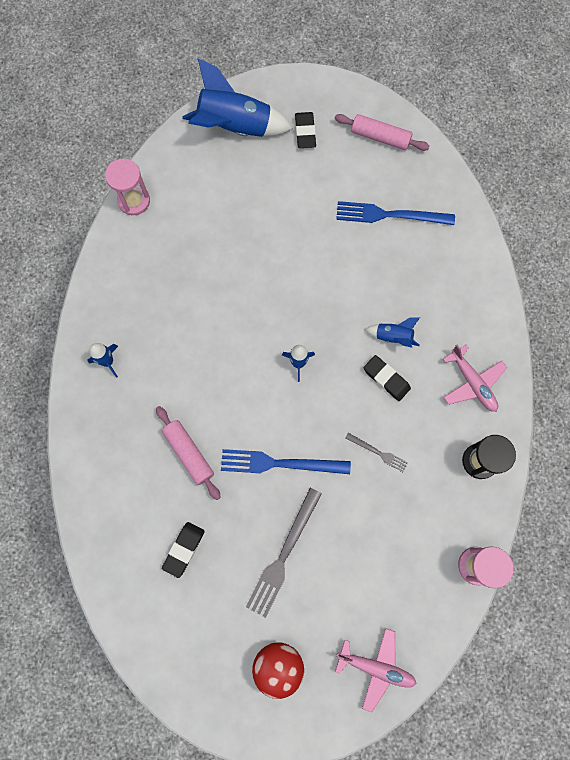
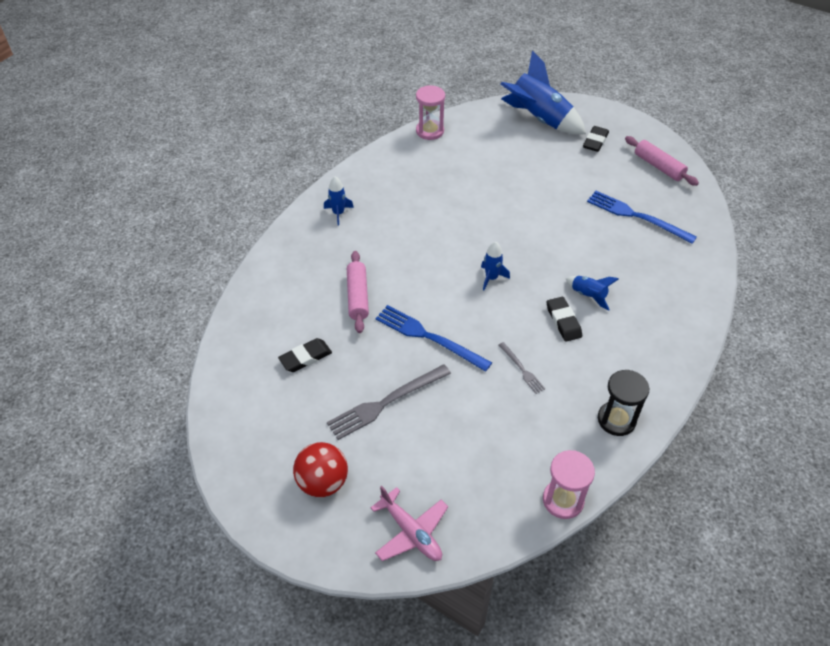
camera: 30 degrees right, 25 degrees down
pink plane [443,345,507,412] -> none

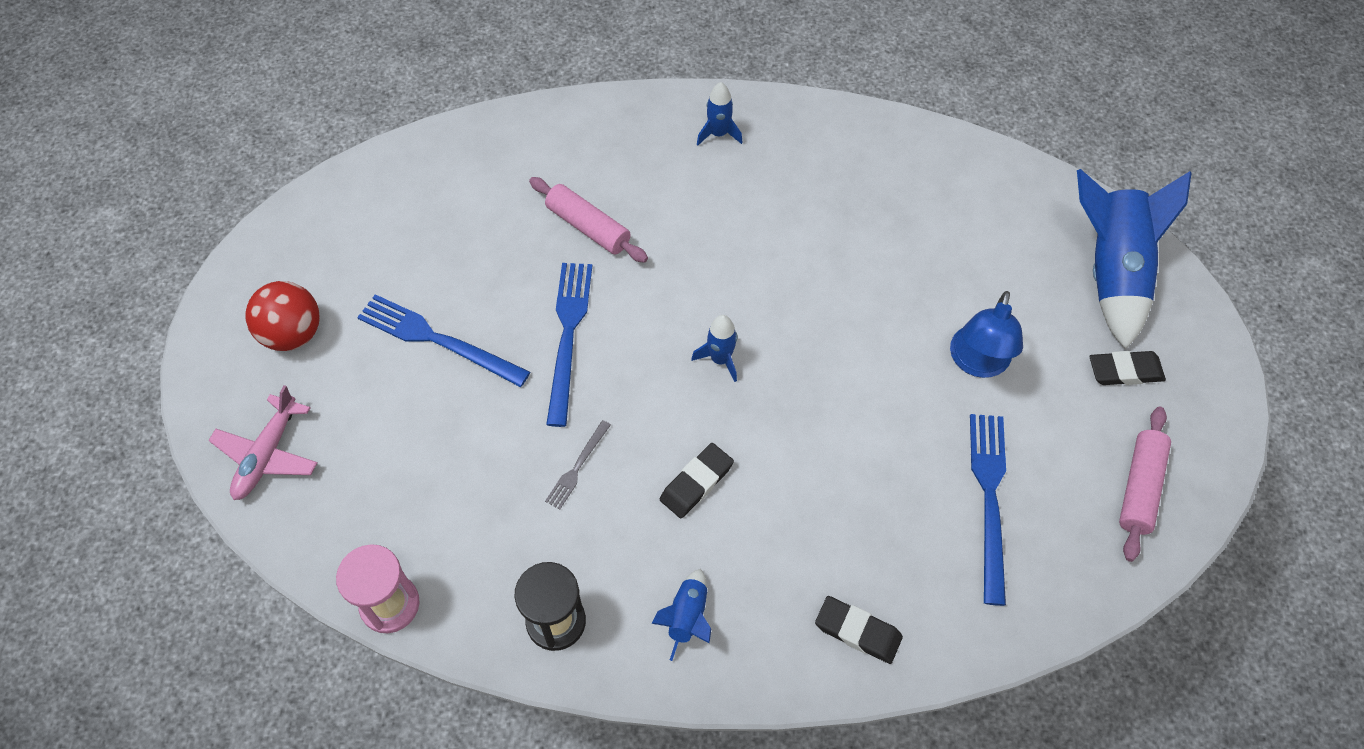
camera: 60 degrees right, 10 degrees up
black eraser [278,338,332,372] -> black eraser moved to [815,596,903,664]
grey fork [327,364,451,440] -> blue fork [357,294,530,387]
pink rolling pin [347,251,369,333] -> pink rolling pin turned 75 degrees clockwise [529,177,648,263]
pink hourglass [416,85,445,140] -> none
blue rocket [566,276,619,311] -> blue rocket moved to [651,569,711,661]
none -> blue lamp [950,291,1023,378]

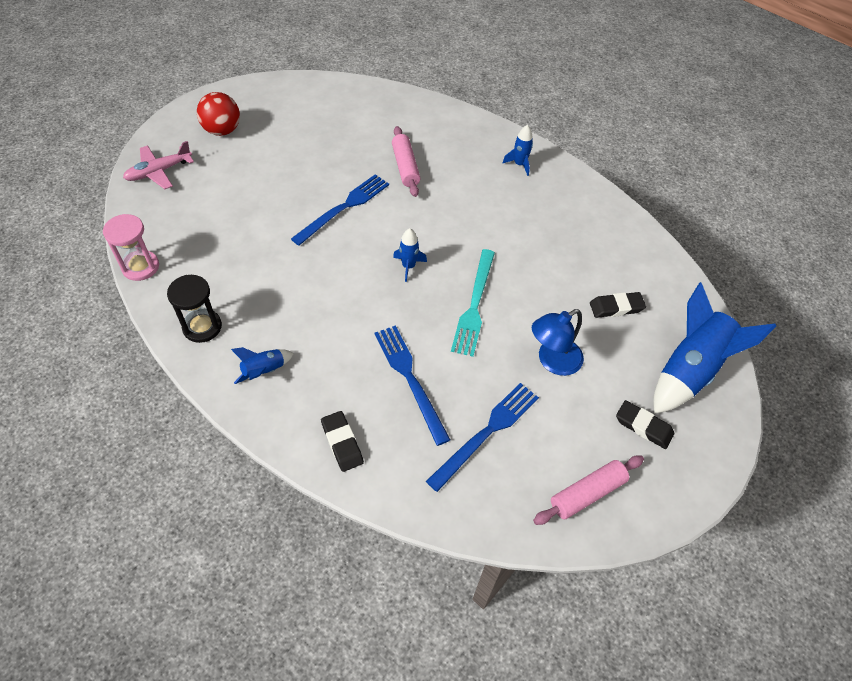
camera: 35 degrees right, 5 degrees down
blue fork [357,294,530,387] -> blue fork moved to [374,325,450,446]
grey fork [545,420,611,509] -> none
black eraser [660,443,734,518] -> black eraser moved to [590,292,646,318]
none -> turquoise fork [451,249,495,357]

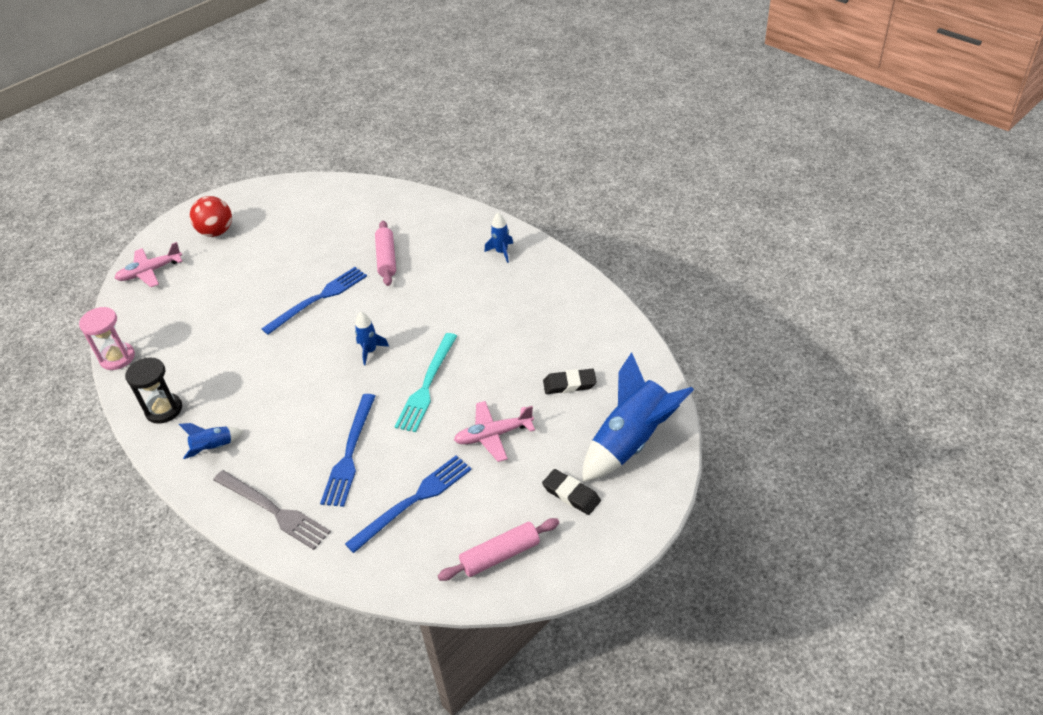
camera: 10 degrees right, 10 degrees down
black eraser [321,411,364,472] -> grey fork [213,470,331,550]
blue fork [374,325,450,446] -> blue fork turned 150 degrees counterclockwise [320,394,375,507]
blue lamp [532,309,584,376] -> pink plane [454,401,535,462]

